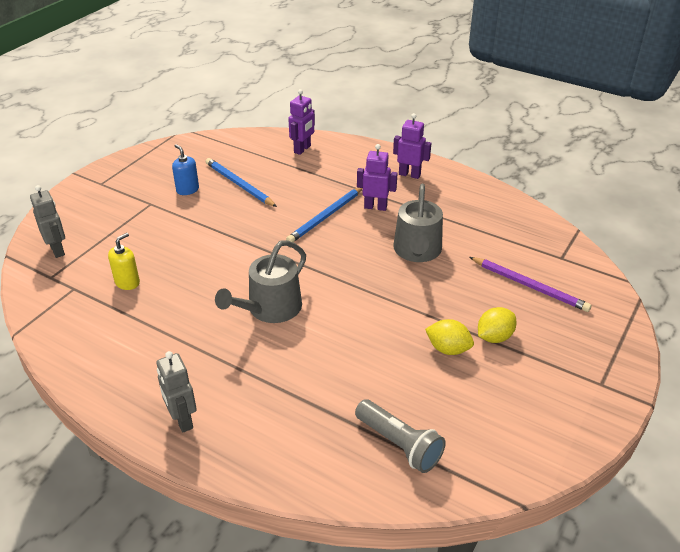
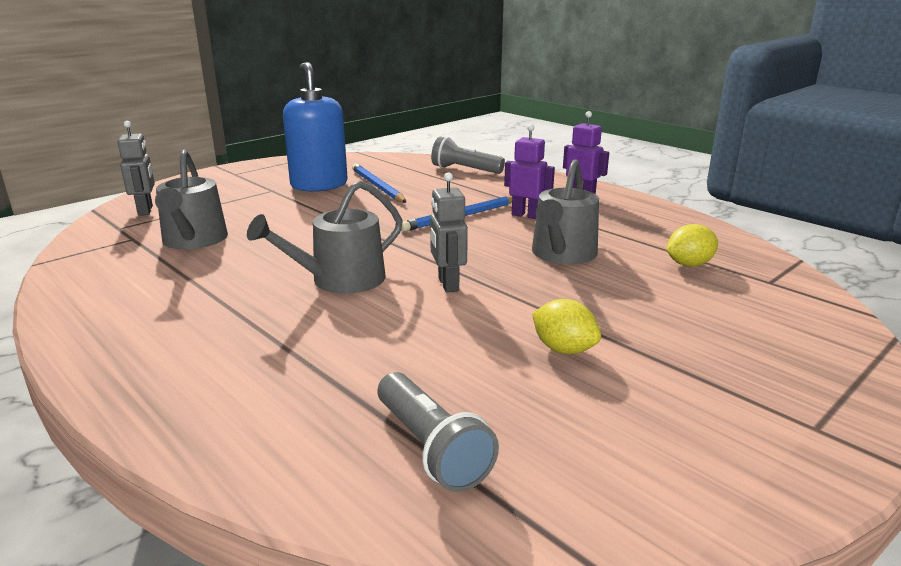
camera: 15 degrees right, 15 degrees down
yellow soap dispenser [108,233,140,290] -> grey watering can [155,149,228,249]
grey robot [156,351,197,432] -> grey robot moved to [430,172,468,293]
blue soap dispenser [172,144,199,195] -> blue soap dispenser [283,62,348,191], size x2.10
purple robot [288,89,315,155] -> grey flashlight [431,136,505,174]
purple pencil [470,257,592,312] -> none
yellow lemon [478,307,517,343] -> yellow lemon moved to [666,224,718,267]

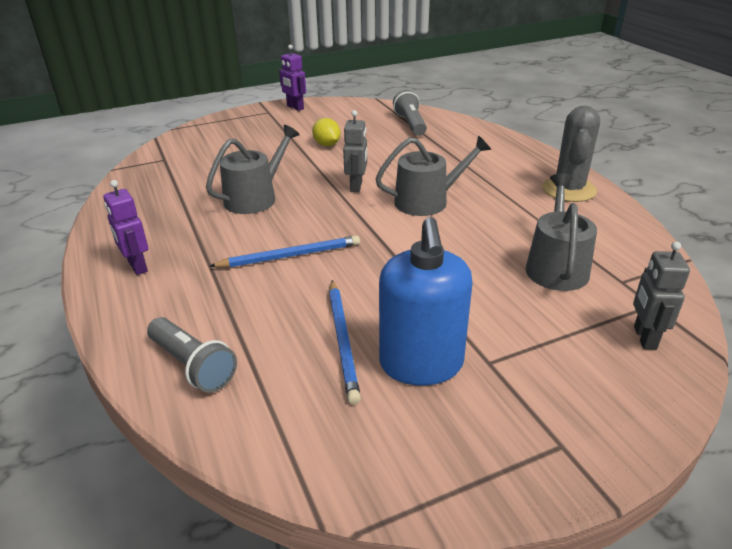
camera: 160 degrees left, 10 degrees up
purple robot [504,124,555,219] -> purple robot moved to [279,44,306,111]
yellow lemon [666,224,718,267] -> none
none -> grey cactus [542,106,600,202]

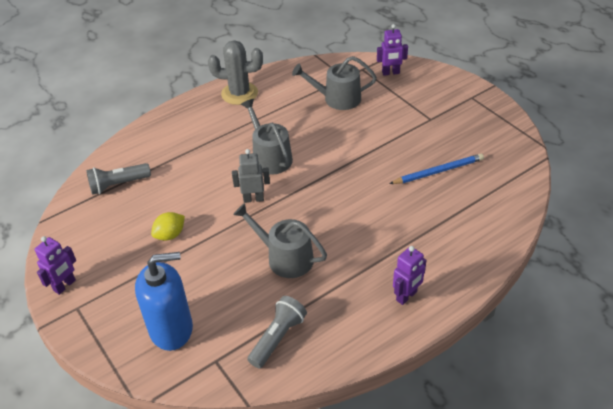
camera: 100 degrees left, 10 degrees up
grey flashlight [147,317,237,393] -> grey flashlight moved to [247,296,307,368]
blue pencil [210,235,360,268] -> none
blue soap dispenser [379,217,473,386] -> blue soap dispenser moved to [135,252,193,351]
grey robot [633,242,690,350] -> purple robot [377,24,408,76]

